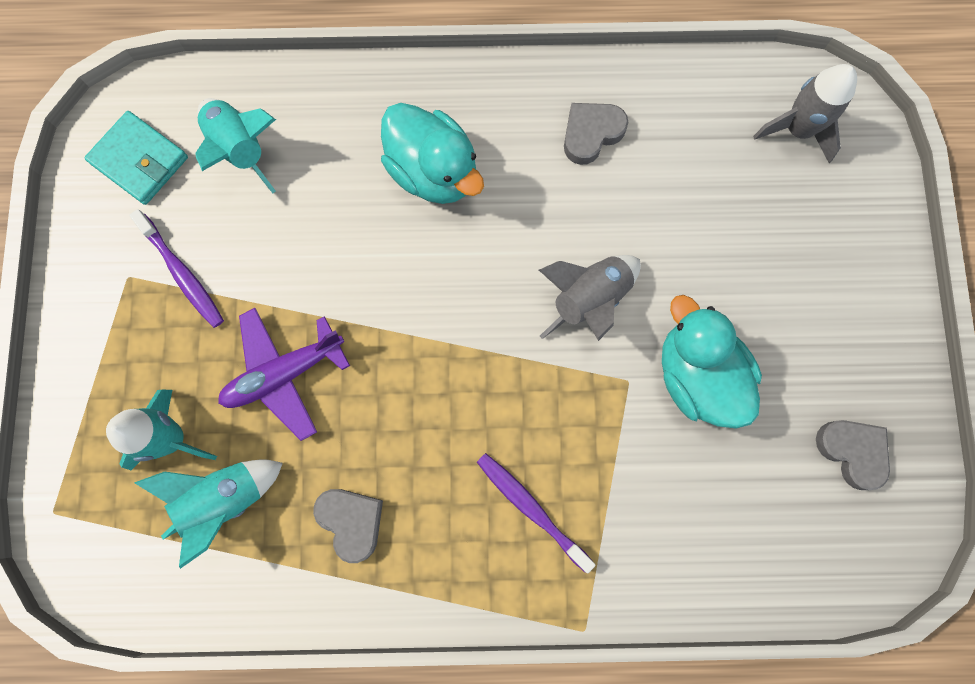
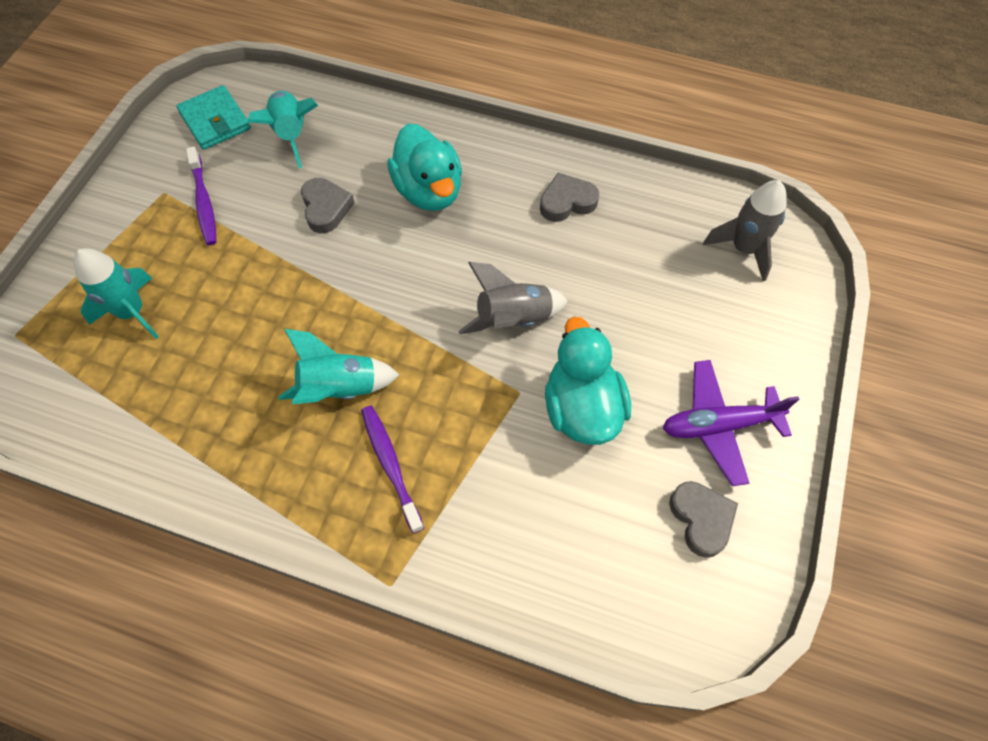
camera: 20 degrees right, 15 degrees down
turquoise rocket [134,459,283,569] -> turquoise rocket moved to [278,329,399,404]
purple plane [218,308,350,441] -> purple plane moved to [663,360,799,486]
grey heart [313,489,383,563] -> grey heart moved to [301,178,354,233]

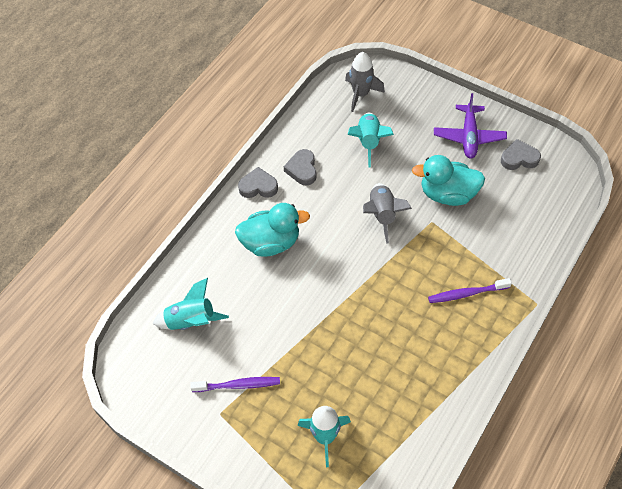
camera: 75 degrees left, 5 degrees down
turquoise wallet [176,85,251,150] -> none
turquoise rocket [278,329,399,404] -> turquoise rocket moved to [348,113,394,168]
grey heart [301,178,354,233] -> grey heart moved to [238,167,278,198]

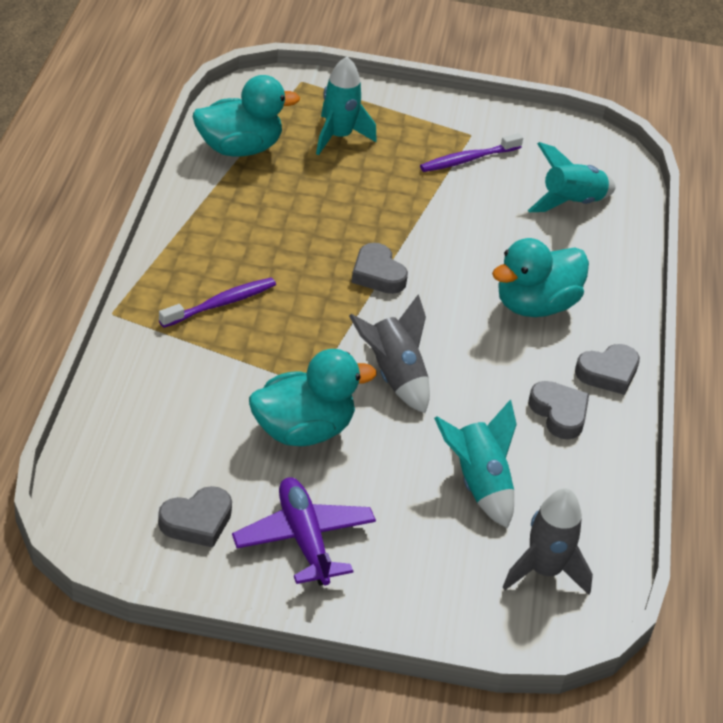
camera: 150 degrees right, 15 degrees down
none -> turquoise duck [193,75,300,157]
none -> grey heart [351,243,408,294]

